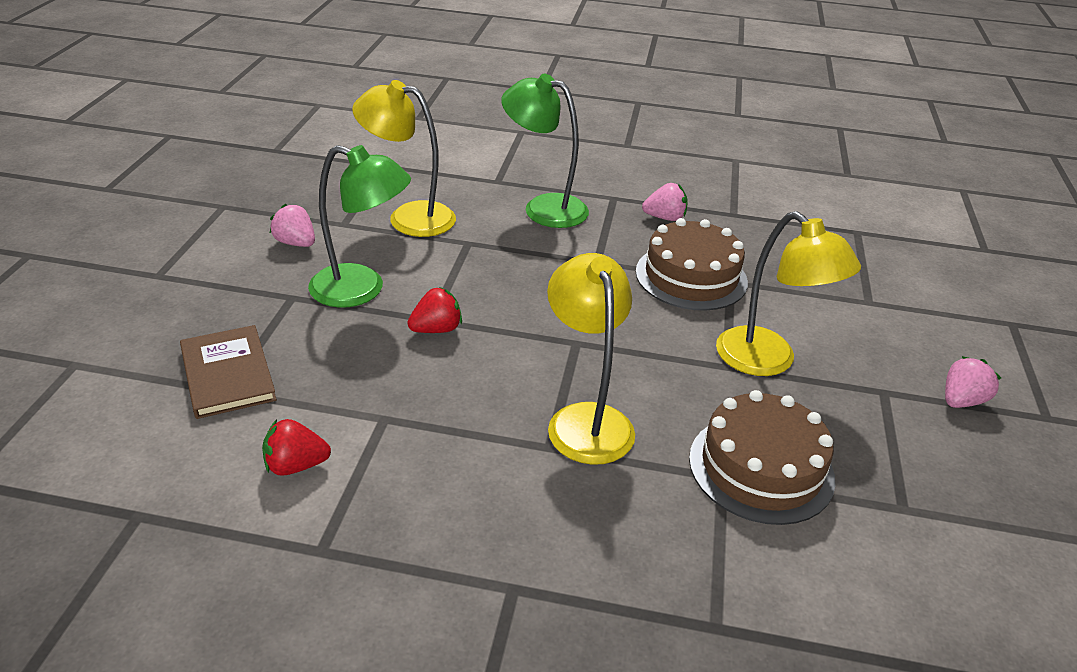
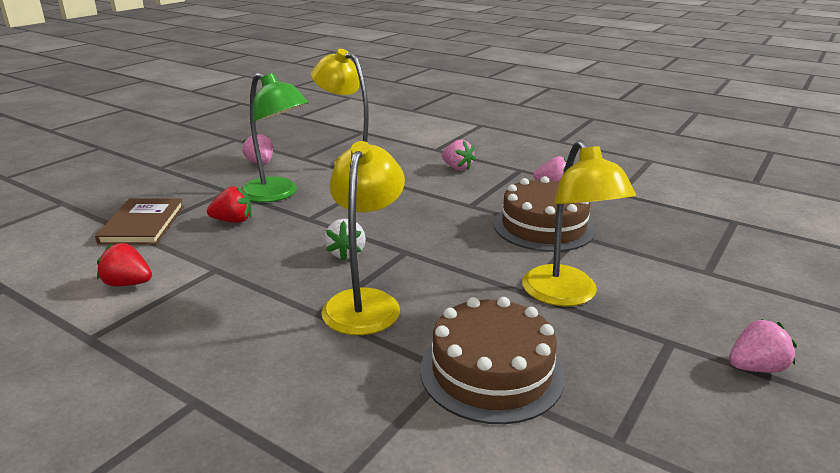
camera: 25 degrees right, 10 degrees down
red strawberry [407,287,462,333] -> red strawberry moved to [207,186,251,223]
green lamp [501,74,589,228] -> pink strawberry [442,140,476,171]
none -> white strawberry [324,219,366,261]

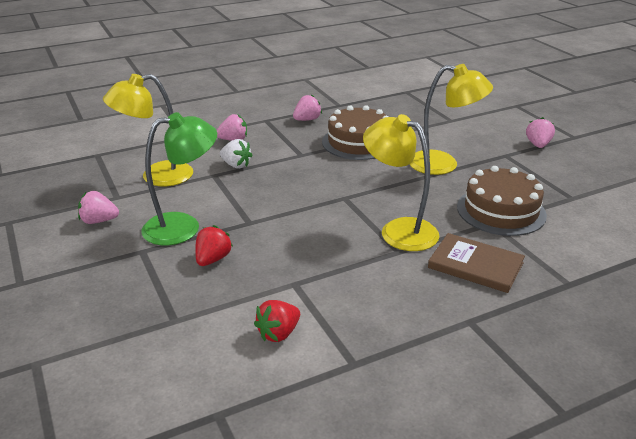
camera: 60 degrees left, 5 degrees up
brown book [95,198,184,245] -> brown book moved to [428,233,525,293]
white strawberry [324,219,366,261] -> white strawberry moved to [220,139,253,168]

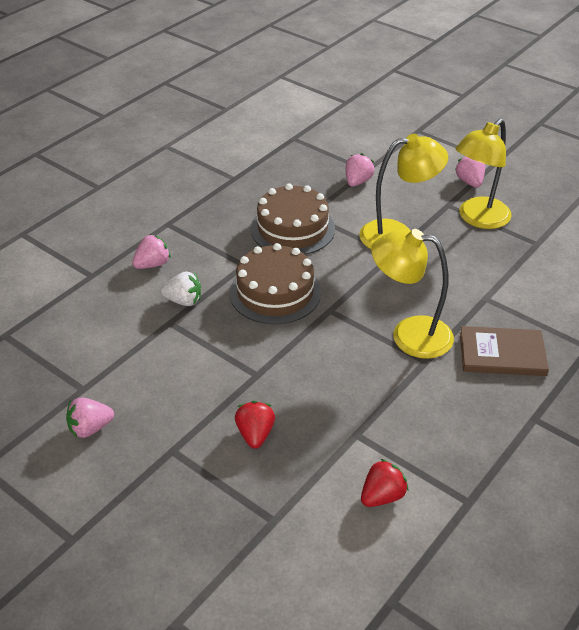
camera: 25 degrees left, 10 degrees up
yellow lamp [103,74,193,186] -> yellow lamp moved to [456,119,511,229]
green lamp [141,112,217,245] -> none
red strawberry [254,300,300,342] -> red strawberry turned 150 degrees counterclockwise [361,459,409,507]
pink strawberry [293,94,322,121] -> pink strawberry moved to [346,153,375,187]
brown cake [457,166,547,236] -> brown cake moved to [230,243,321,325]

